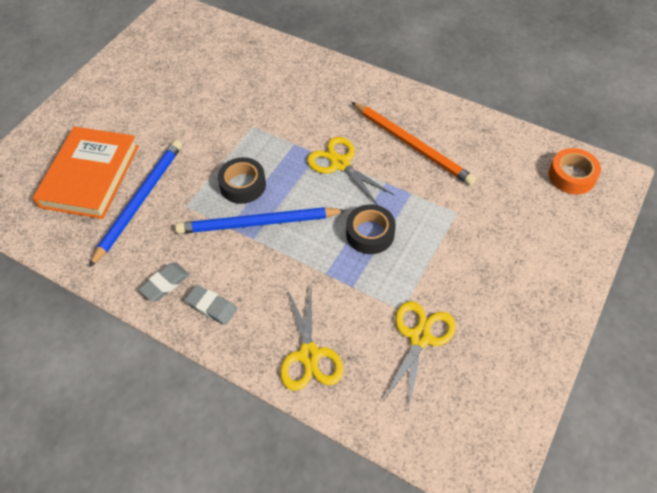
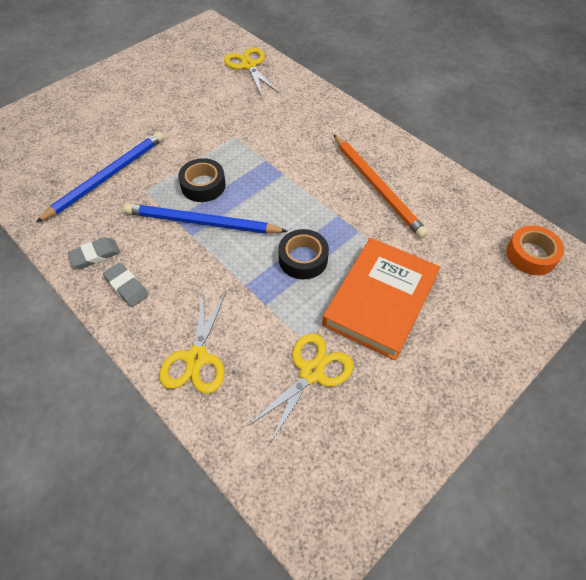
camera: 15 degrees right, 0 degrees up
orange book [33,127,139,219] -> orange book moved to [322,238,440,360]
yellow scissors [307,137,394,205] -> yellow scissors moved to [224,47,279,96]

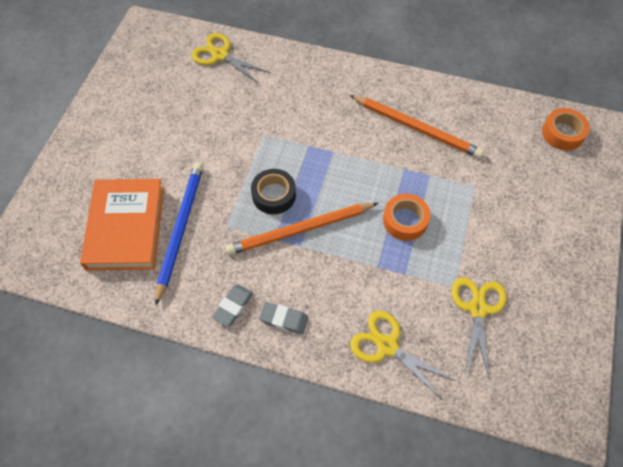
camera: 30 degrees left, 5 degrees up
blue pencil [124,203,288,234] -> orange pencil [225,203,378,255]
yellow scissors [159,289,226,394] -> yellow scissors turned 150 degrees clockwise [350,311,454,400]
black tape [278,229,329,280] -> orange tape [383,194,431,241]
orange book [322,238,440,360] -> orange book moved to [80,179,164,271]

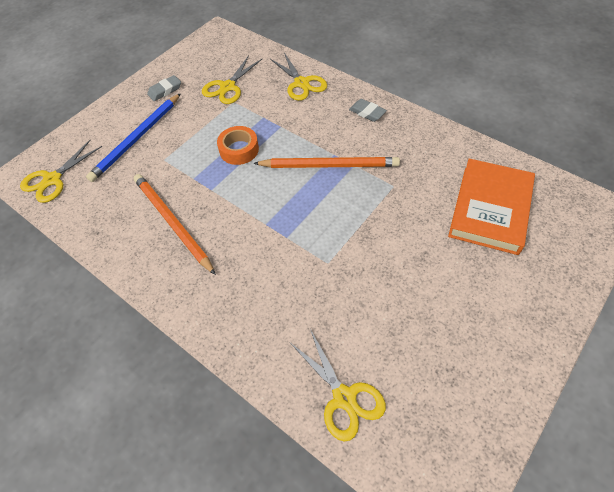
camera: 155 degrees left, 5 degrees down
blue pencil [155,162,203,306] -> blue pencil moved to [86,93,181,182]
grey eraser [212,284,253,327] -> grey eraser moved to [147,75,181,101]
black tape [251,169,296,214] -> none
orange tape [542,108,590,151] -> yellow scissors [20,140,102,203]

